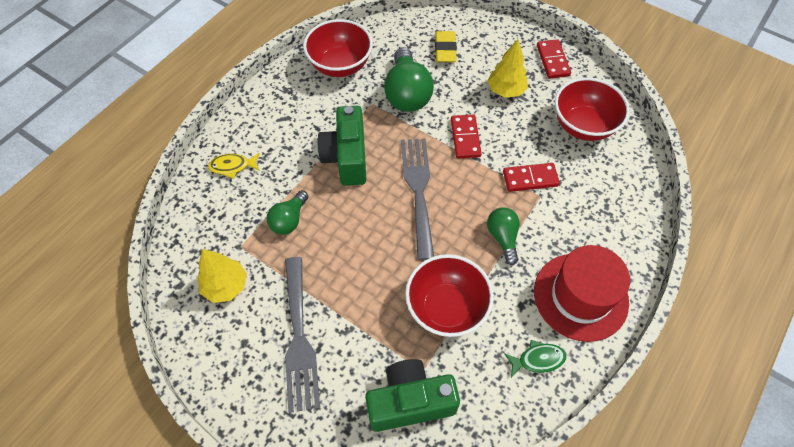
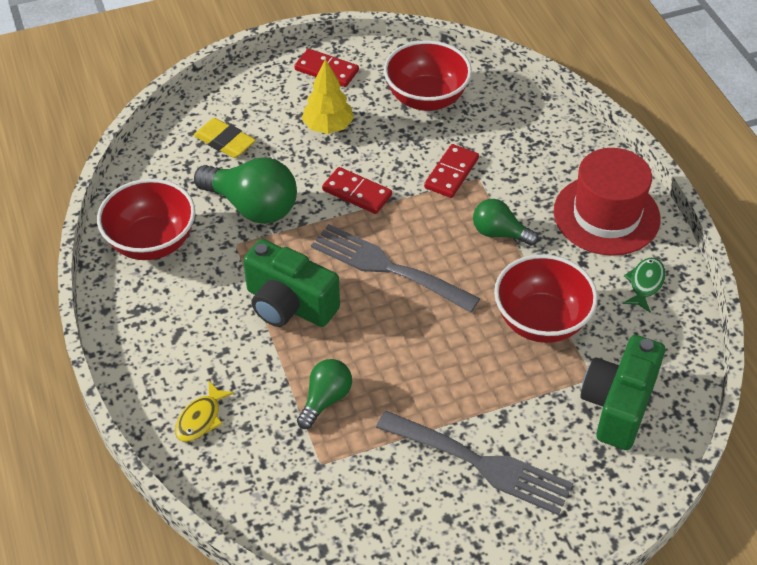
camera: 55 degrees left, 10 degrees down
yellow tree [198,249,247,303] -> none
green light bulb [267,190,309,235] -> green light bulb turned 120 degrees counterclockwise [297,359,352,429]

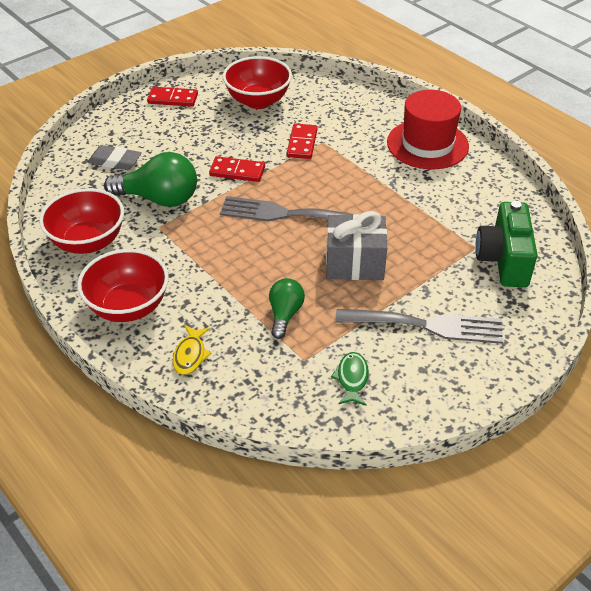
camera: 20 degrees left, 5 degrees down
yellow eraser [193,118,256,158] -> grey eraser [87,145,142,170]
green camera [243,239,340,327] -> none
yellow tree [302,59,354,134] -> none
green light bulb [473,199,539,246] -> none
red bowl [494,254,598,343] -> red bowl moved to [77,249,169,322]
green fish [623,258,666,313] -> green fish moved to [331,352,369,406]
none -> grey gift [326,211,387,280]

